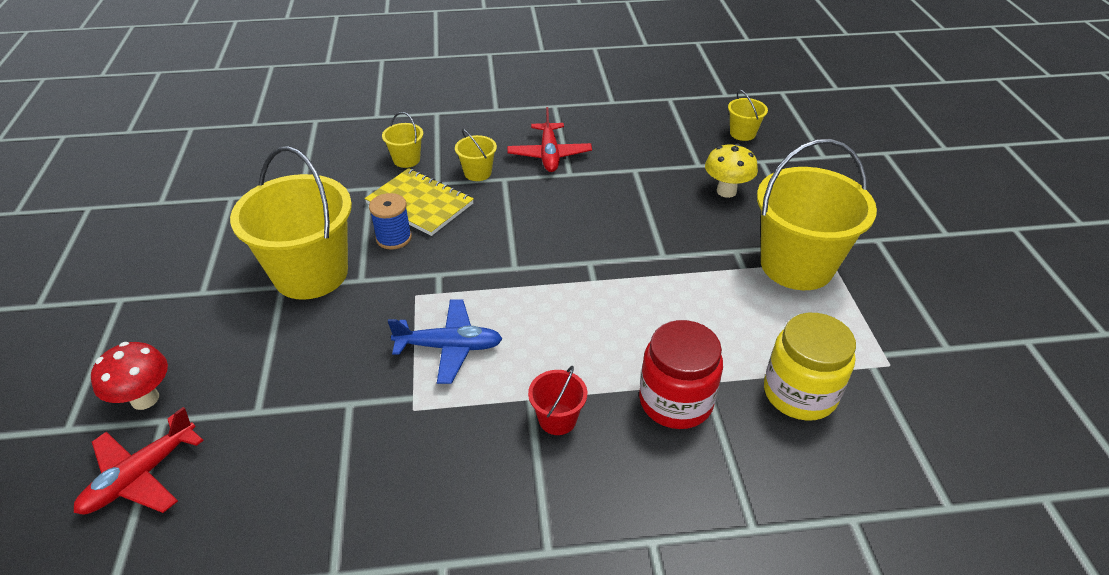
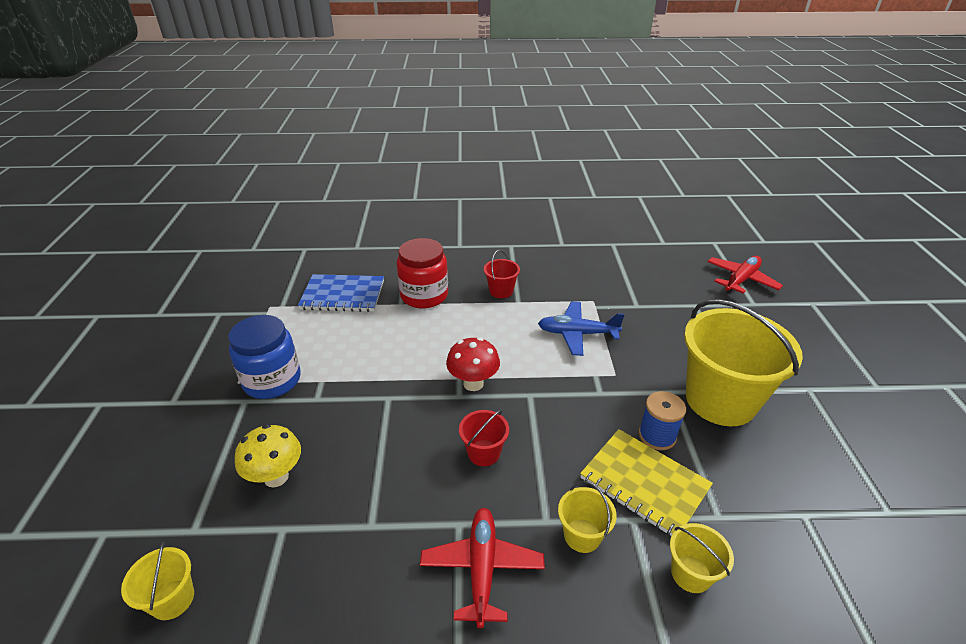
camera: 175 degrees left, 5 degrees down
red mushroom [91,342,168,410] -> red mushroom moved to [446,337,500,391]
yellow bucket [757,139,877,290] -> blue jar [228,315,301,399]
yellow jar [764,313,856,421] -> blue notebook [298,274,384,312]
none -> red bucket [459,409,509,466]

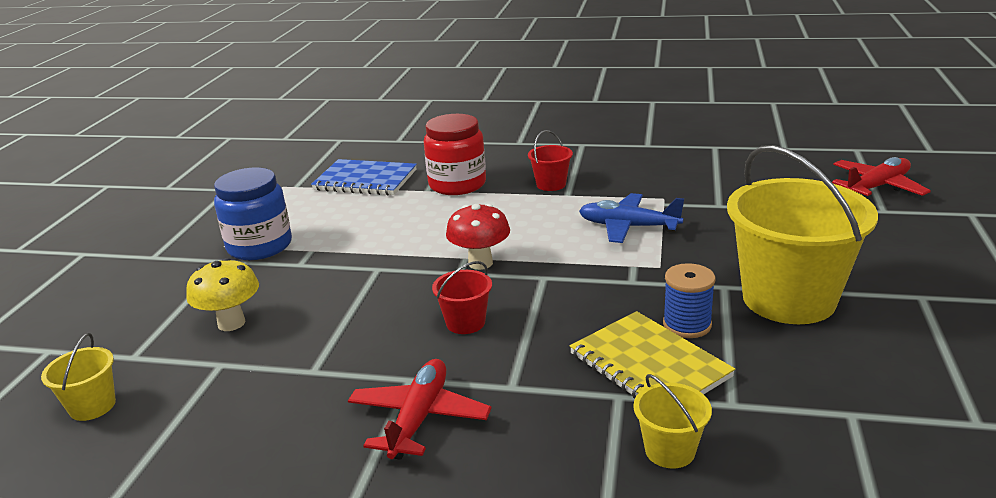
camera: 15 degrees right, 10 degrees down
yellow bucket [558,481,617,553] -> none

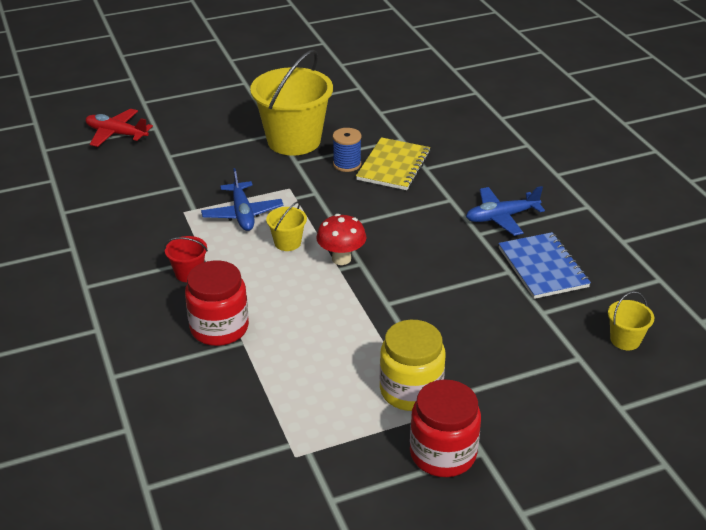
camera: 125 degrees left, 10 degrees up
yellow mushroom [186,258,259,331] -> none
blue jar [214,168,292,260] -> yellow jar [380,320,445,411]
blue notebook [311,159,417,195] -> blue notebook moved to [498,232,591,299]
red plane [348,359,492,460] -> blue plane [466,186,545,236]
red bucket [432,261,492,334] -> none
yellow bucket [634,374,712,468] -> yellow bucket moved to [266,201,307,251]
none -> red jar [410,379,481,477]

